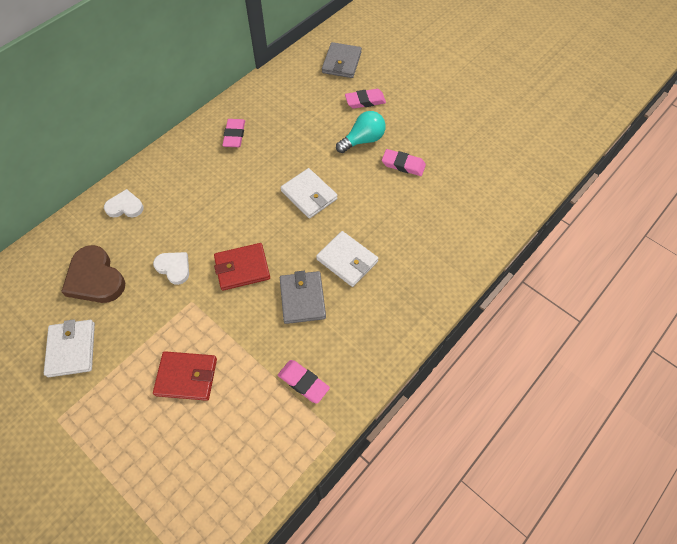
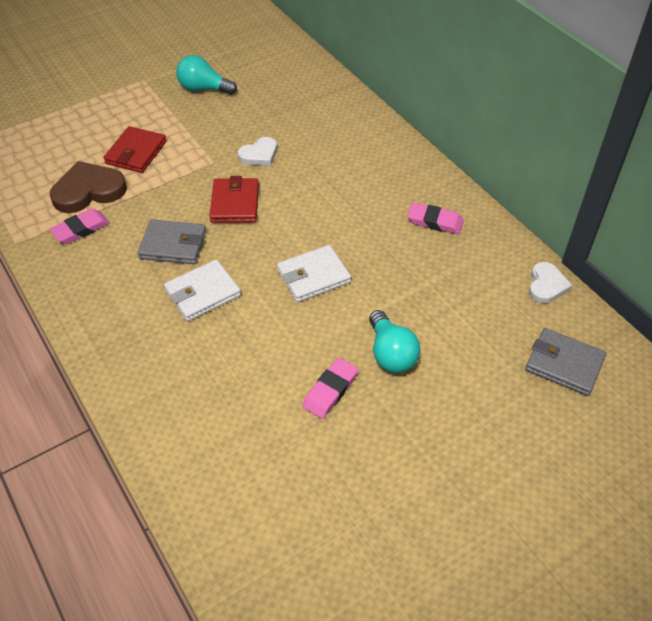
camera: 105 degrees right, 10 degrees down
white wallet [44,319,95,377] -> turquoise light bulb [176,55,237,95]
brown heart [61,245,125,303] -> brown heart moved to [50,161,127,213]
white heart [104,189,144,217] -> white heart moved to [529,262,572,303]
pink eraser [345,89,386,109] -> none

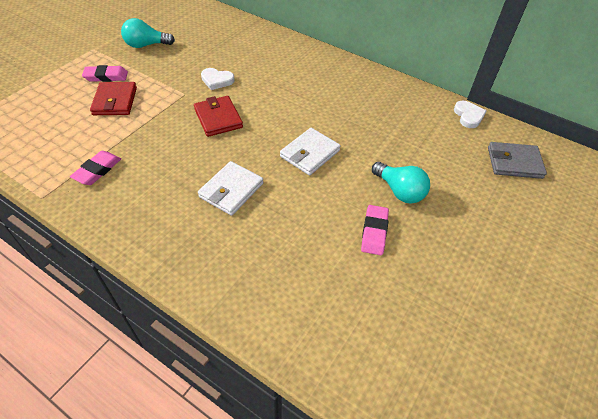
camera: 25 degrees left, 0 degrees up
brown heart [50,161,127,213] -> none
grey wallet [138,219,206,264] -> none
white heart [238,137,277,166] -> white heart turned 75 degrees clockwise [201,68,235,90]
pink eraser [407,203,464,234] -> pink eraser moved to [82,65,128,82]

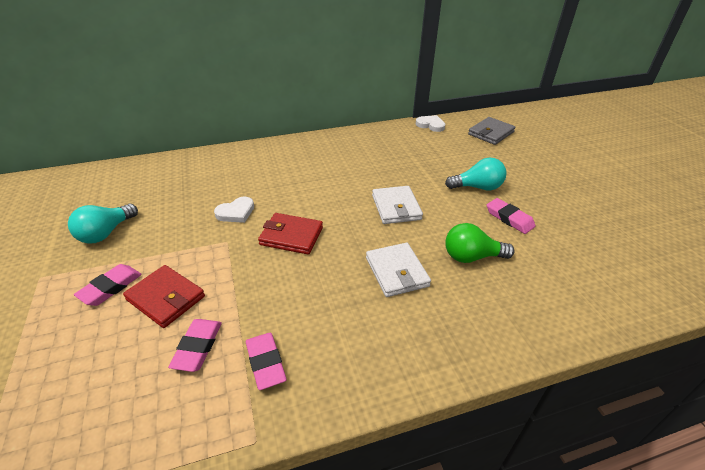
camera: 50 degrees left, 10 degrees down
none -> pink eraser [168,319,222,372]
none -> green light bulb [445,223,515,263]

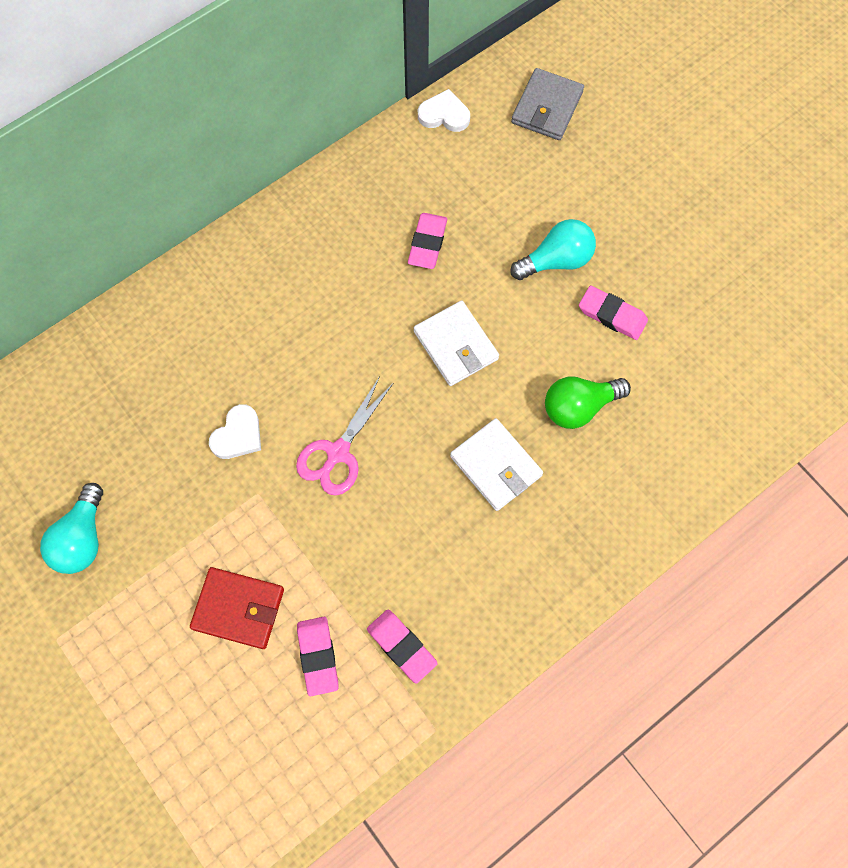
camera: 20 degrees left, 30 degrees up
pink eraser [74,264,142,306] -> pink eraser moved to [408,213,447,269]
red wallet [258,213,323,254] -> pink scissors [296,376,393,496]

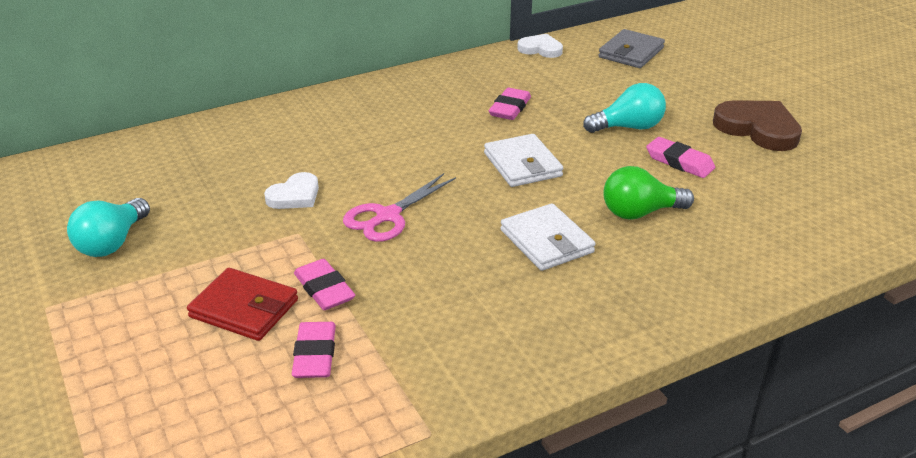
camera: 10 degrees right, 35 degrees down
pink eraser [367,610,438,684] -> pink eraser moved to [294,259,355,310]
none -> brown heart [713,100,802,151]

